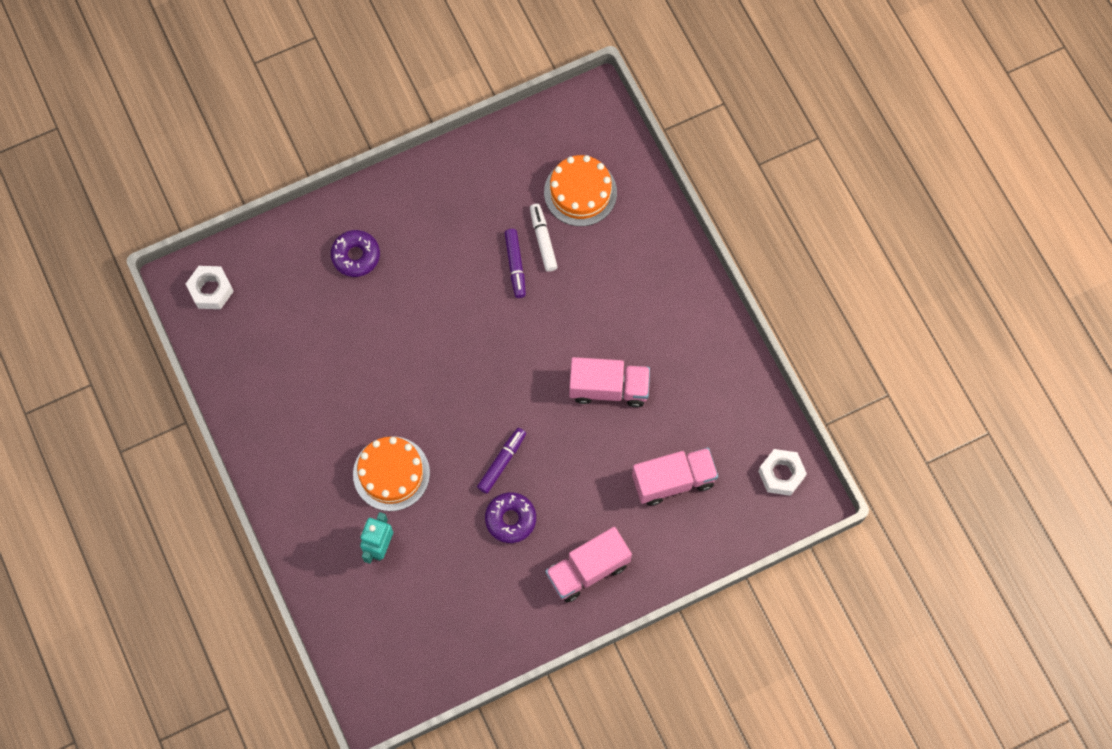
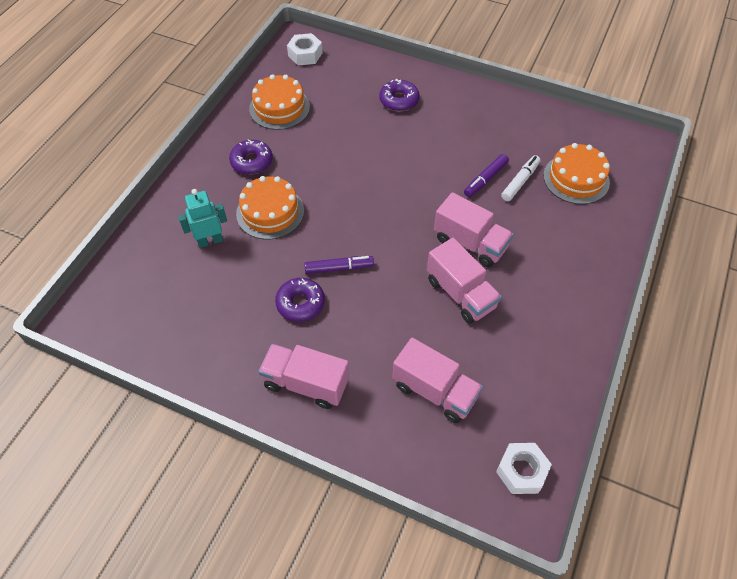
camera: 50 degrees right, 15 degrees down
none -> purple donut [229,139,272,175]
none -> orange cake [249,74,310,130]
none -> pink truck [434,192,514,267]

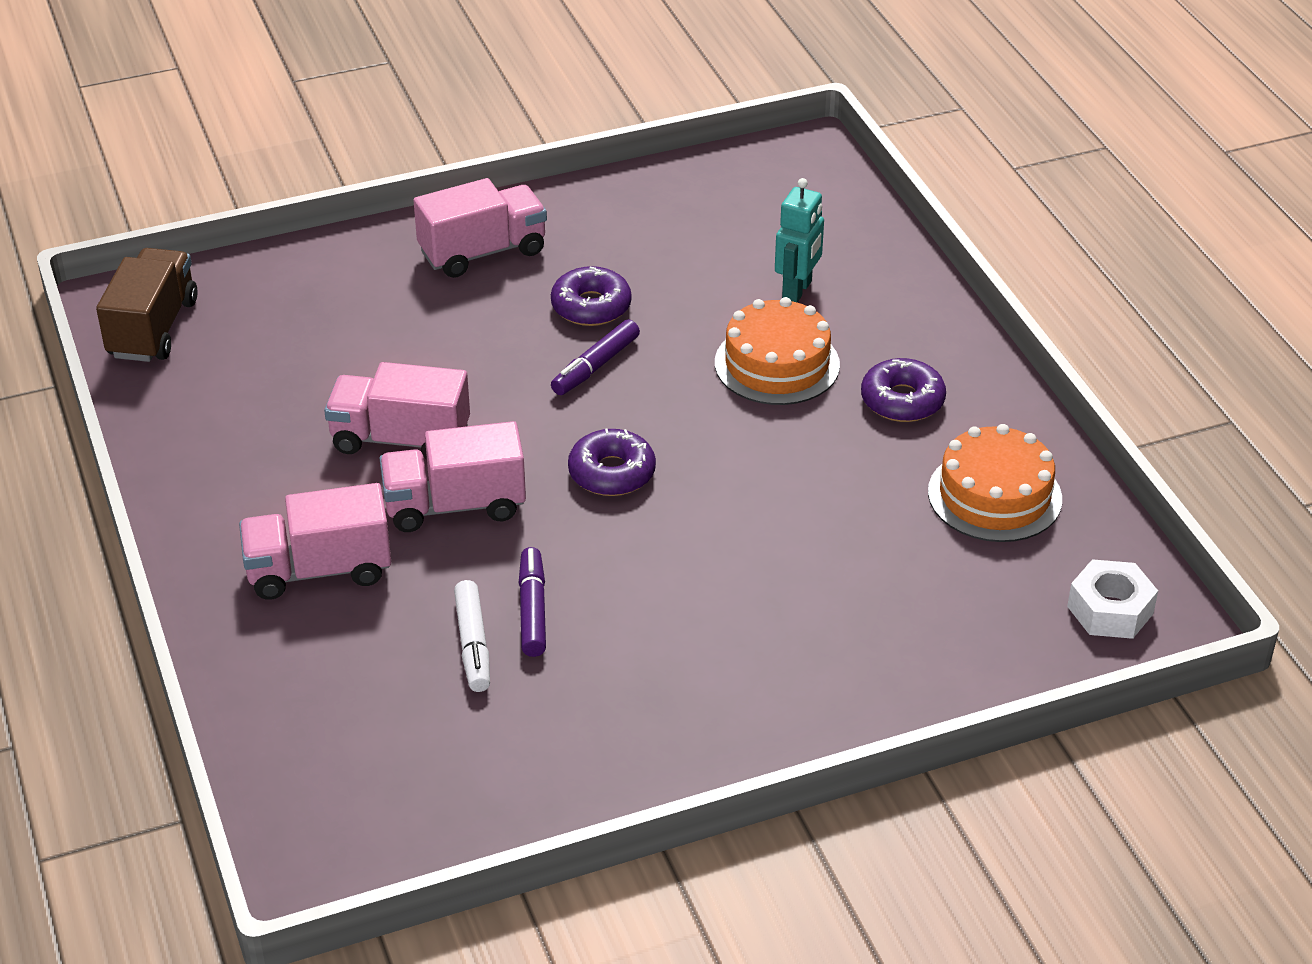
camera: 135 degrees right, 15 degrees down
purple donut [379,79,420,111] -> purple donut moved to [568,428,656,496]
pink truck [392,338,483,423] -> pink truck moved to [239,483,391,600]
white nut [496,443,552,494] -> brown truck [96,248,198,362]
orange cake [543,143,610,204] -> none

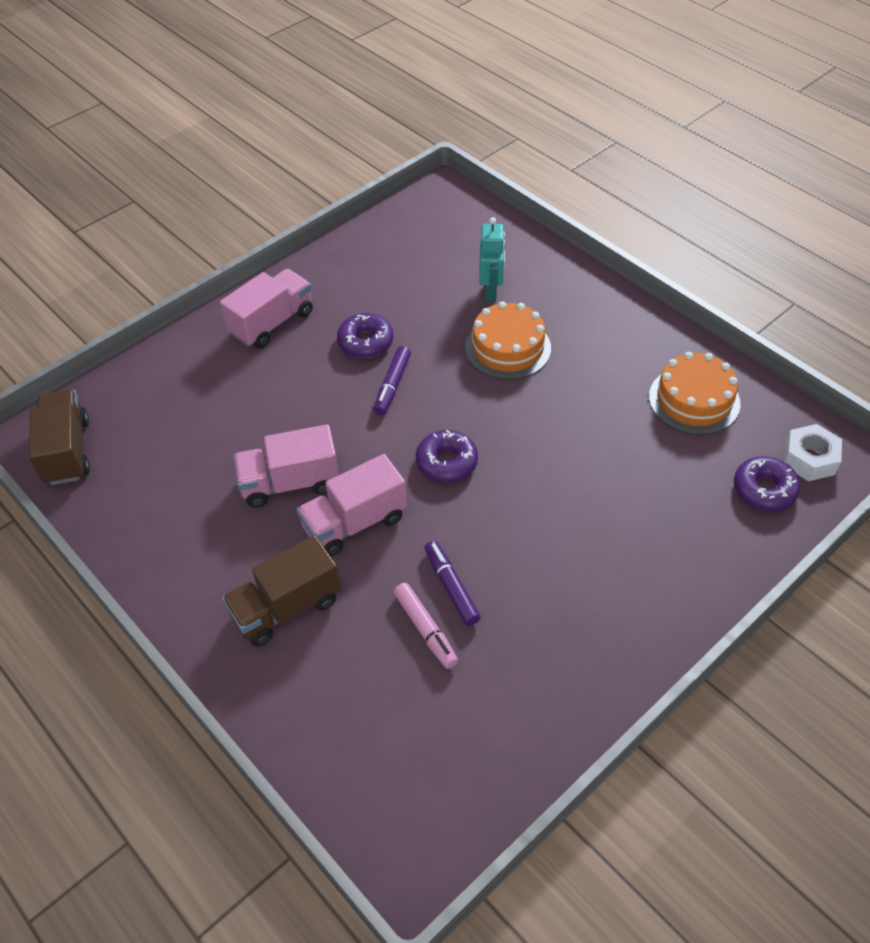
camera: 20 degrees left, 10 degrees up
pink truck [239,483,391,600] -> brown truck [222,535,341,647]
white marker [454,580,490,692] -> pink marker [394,583,458,669]
purple donut [861,358,946,422] -> purple donut moved to [734,456,800,511]

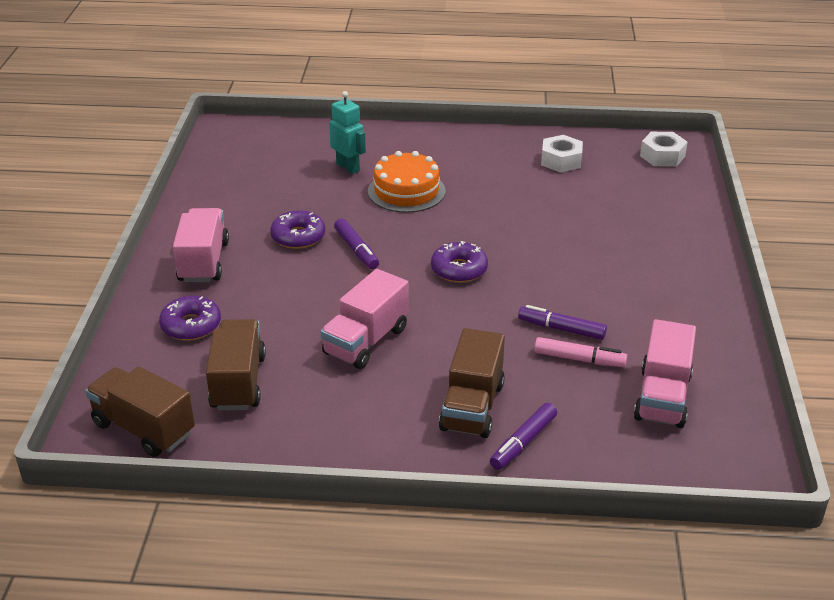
camera: 45 degrees left, 15 degrees down
pink truck [297,454,407,556] -> pink truck moved to [634,319,696,428]
orange cake [649,352,741,435] -> white nut [541,135,583,173]
purple donut [734,456,800,511] -> purple donut moved to [159,296,221,341]
none -> brown truck [206,319,266,410]
none -> purple marker [490,403,557,470]

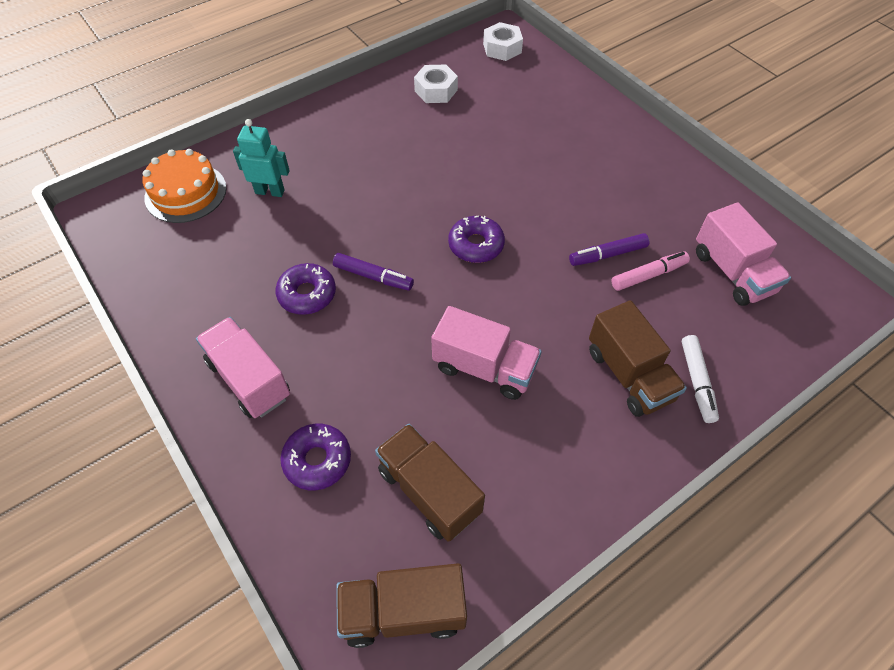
camera: 40 degrees left, 20 degrees up
pink truck [320,269,409,369] -> pink truck turned 60 degrees counterclockwise [431,306,542,400]
orange cake [368,151,446,213] -> orange cake moved to [143,149,226,223]
purple marker [490,403,557,470] -> white marker [682,335,719,423]

